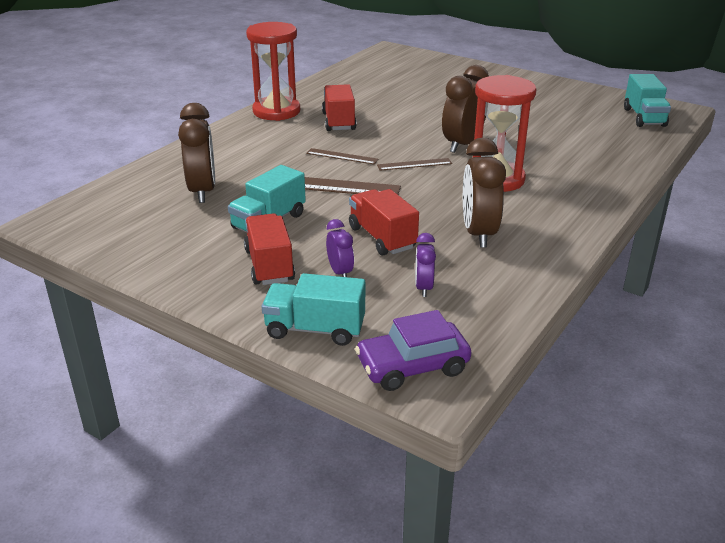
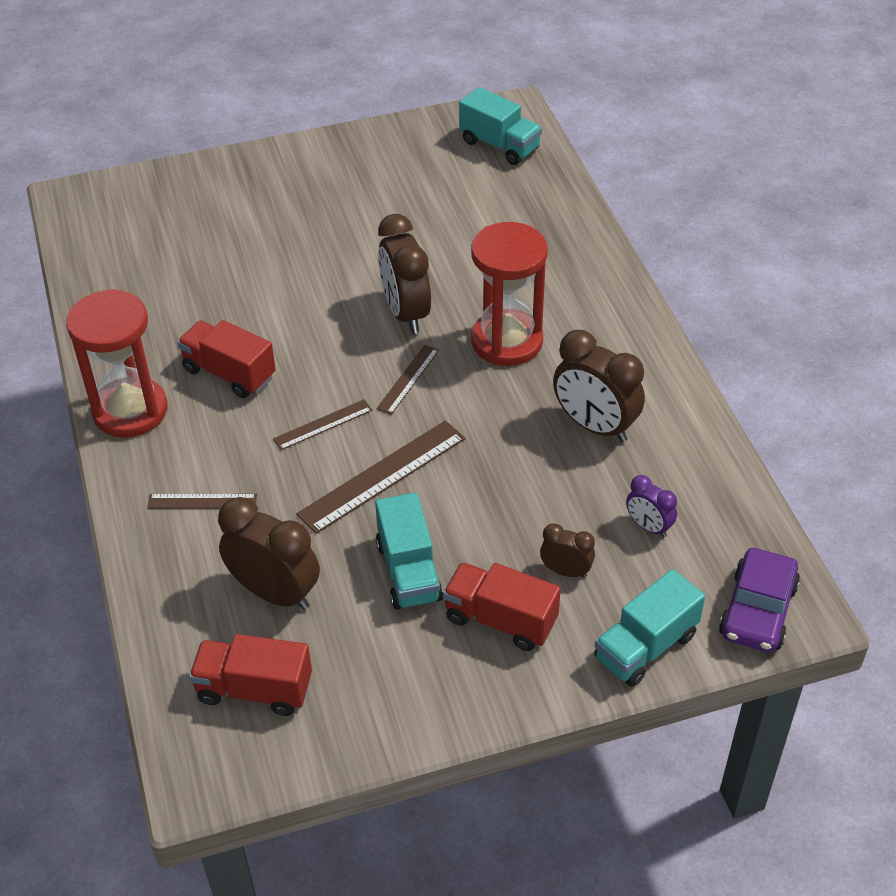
camera: 50 degrees left, 15 degrees up
purple clock [326,219,354,277] -> brown clock [540,523,595,578]
red truck [349,189,419,255] -> red truck moved to [189,634,312,716]
none -> brown ruler [147,494,257,509]

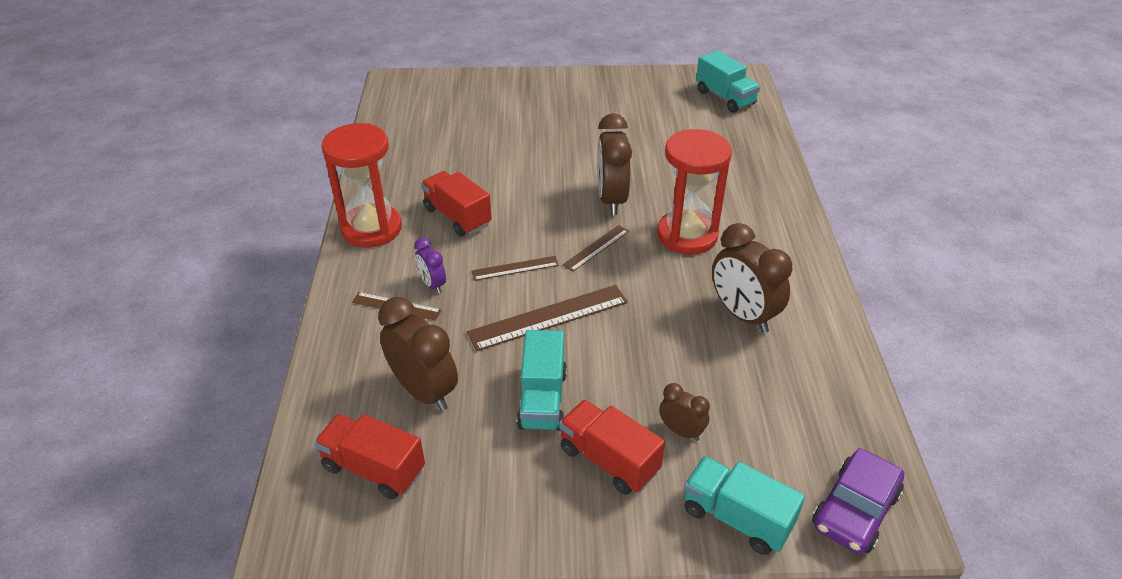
camera: 15 degrees right, 5 degrees down
turquoise truck [594,569,705,687] -> turquoise truck turned 60 degrees clockwise [684,456,805,555]
purple clock [626,475,677,537] -> purple clock moved to [414,237,446,294]

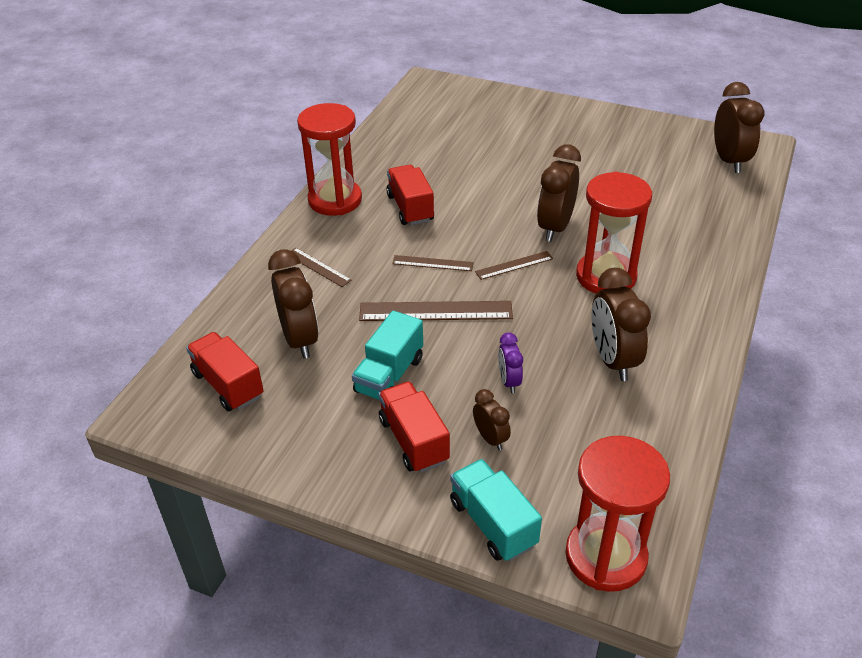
camera: 25 degrees right, 0 degrees up
purple clock [414,237,446,294] -> purple clock moved to [498,333,523,393]
turquoise truck [696,50,760,113] -> brown clock [714,82,764,173]
purple car [812,448,904,554] -> red hourglass [565,436,670,592]

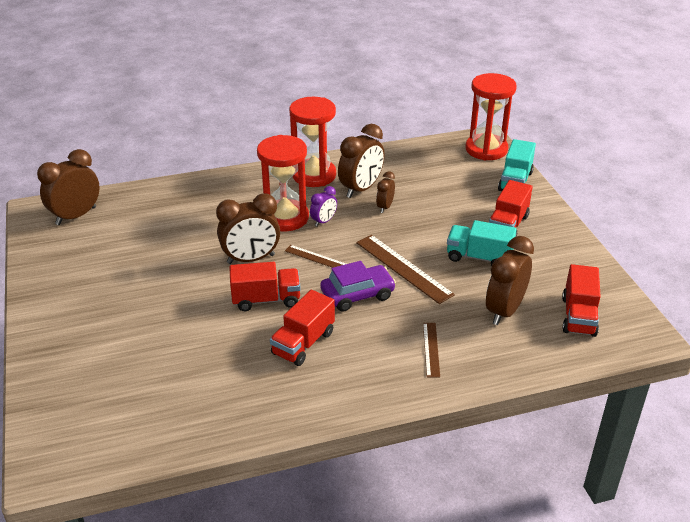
camera: 130 degrees left, 5 degrees down
red hourglass [297,103,362,216] -> red hourglass moved to [289,97,336,187]
turquoise truck [352,311,423,400] -> turquoise truck turned 150 degrees counterclockwise [447,220,517,266]
brown ruler [392,255,474,271] -> purple car [320,261,396,312]
brown clock [473,389,511,451] -> brown clock moved to [376,172,395,213]
purple clock [498,333,523,393] -> purple clock moved to [310,186,337,226]
none -> red truck [229,262,301,311]

